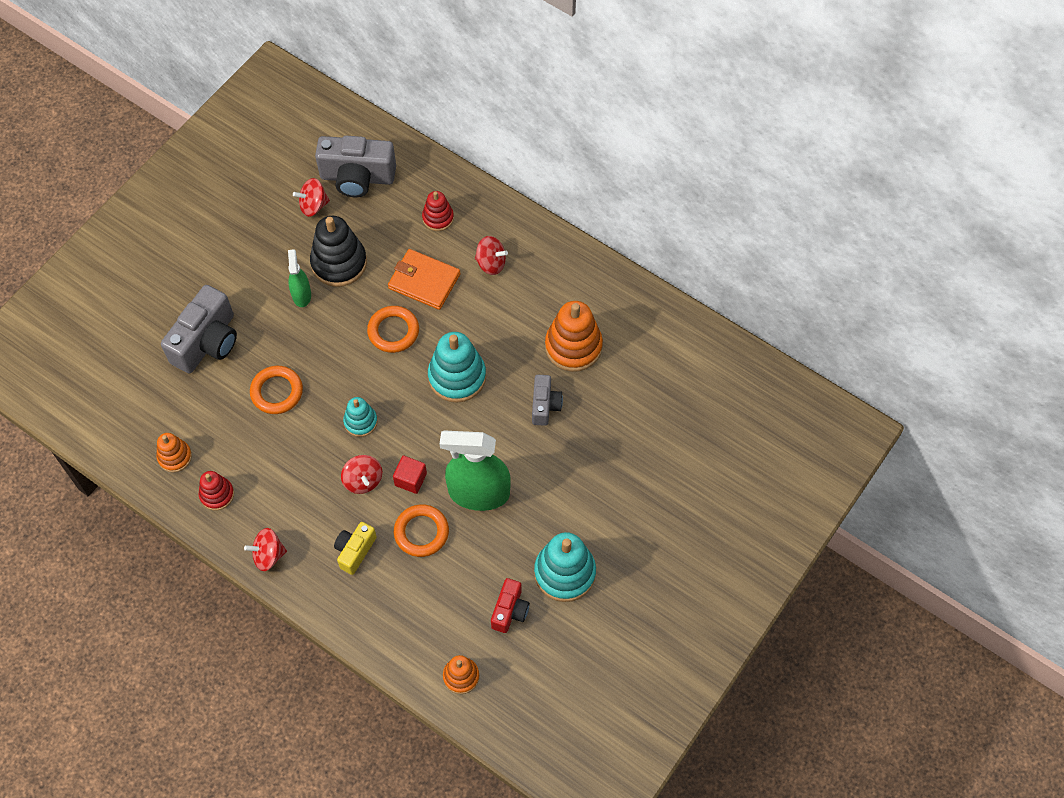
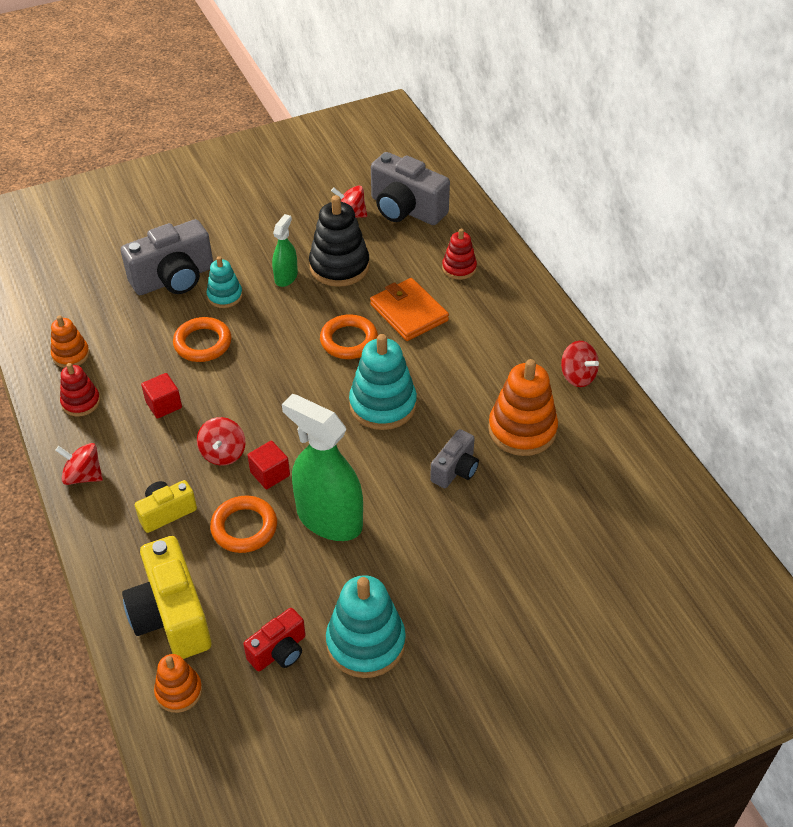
camera: 30 degrees right, 15 degrees down
turquoise stacking toy [343,397,378,437] -> turquoise stacking toy moved to [206,256,243,308]
red spinning top [475,236,508,275] -> red spinning top moved to [561,341,599,387]
none -> yellow camera [122,536,211,659]
none -> red cube [141,373,182,419]

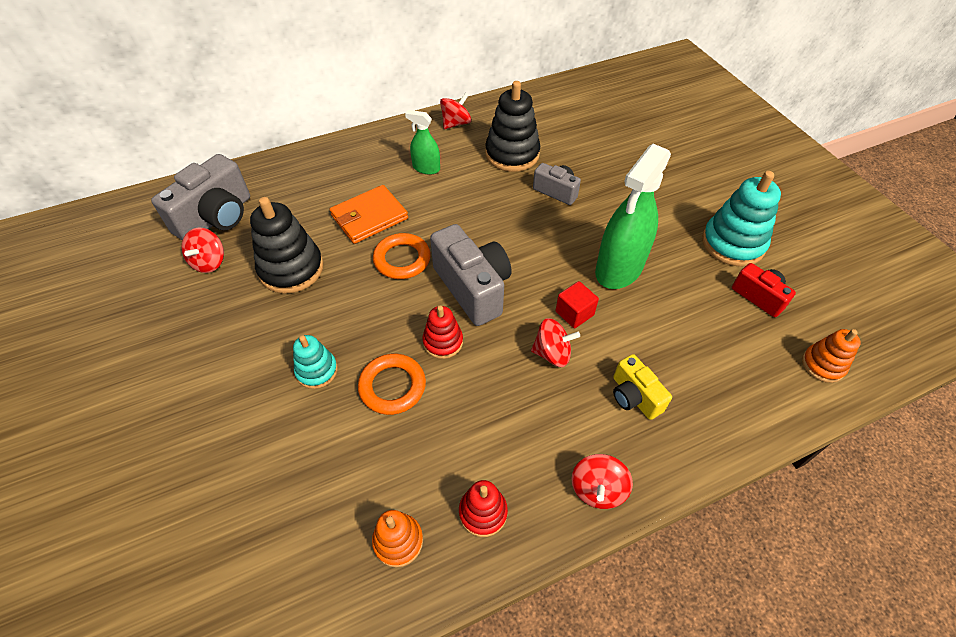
camera: 90 degrees left, 5 degrees up
grey camera [121,219,213,295] -> grey camera moved to [430,224,512,326]
yellow camera [122,536,211,659] -> none
red cube [141,373,182,419] -> none
orange ring [210,496,277,553] -> none
green spray bottle [272,214,298,287] -> green spray bottle moved to [405,110,440,175]
turquoise stacking toy [349,334,417,430] -> none
red stacking toy [442,228,477,280] -> red stacking toy moved to [422,305,463,359]
orange stacking toy [488,359,558,456] -> black stacking toy [485,81,540,172]

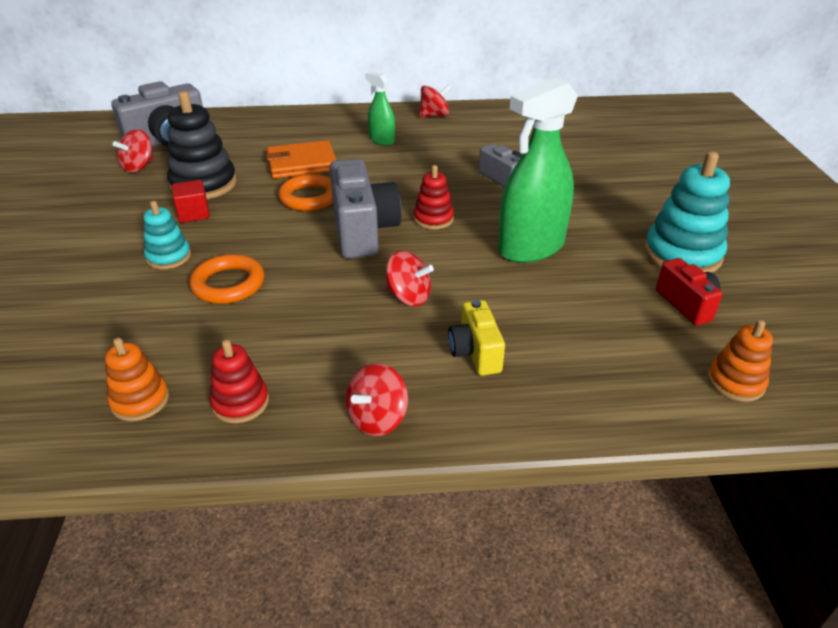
camera: 20 degrees right, 15 degrees down
red stacking toy [422,305,463,359] -> red stacking toy moved to [414,165,454,229]
black stacking toy [485,81,540,172] -> none
red cube [555,281,599,329] -> red cube moved to [172,180,210,223]

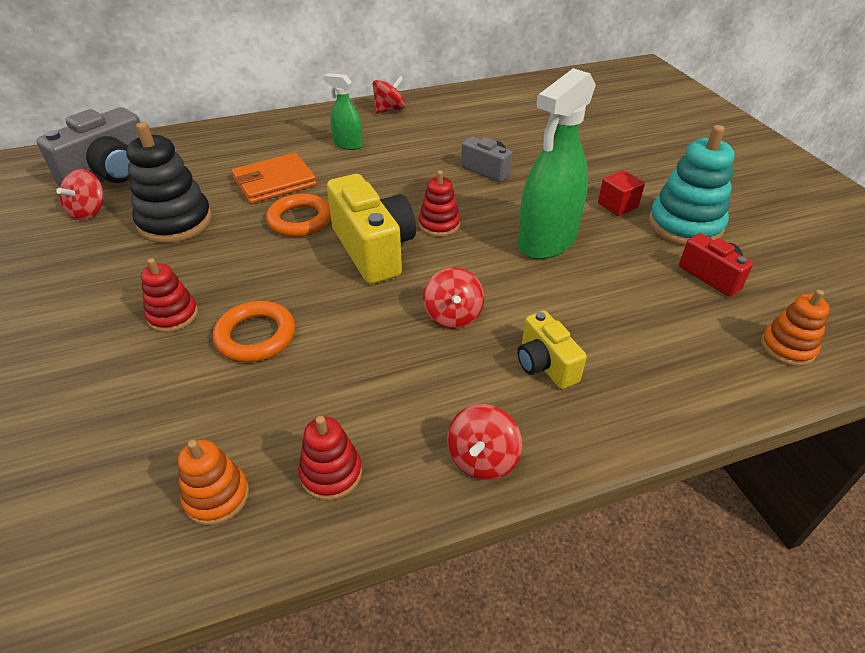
camera: 15 degrees left, 5 degrees up
turquoise stacking toy [143,201,191,269] -> red stacking toy [141,258,198,333]
red cube [172,180,210,223] -> red cube moved to [598,170,645,216]
grey camera [330,159,401,259] -> yellow camera [327,174,416,284]
red spinning top [386,251,434,306] -> red spinning top turned 75 degrees clockwise [423,267,484,329]

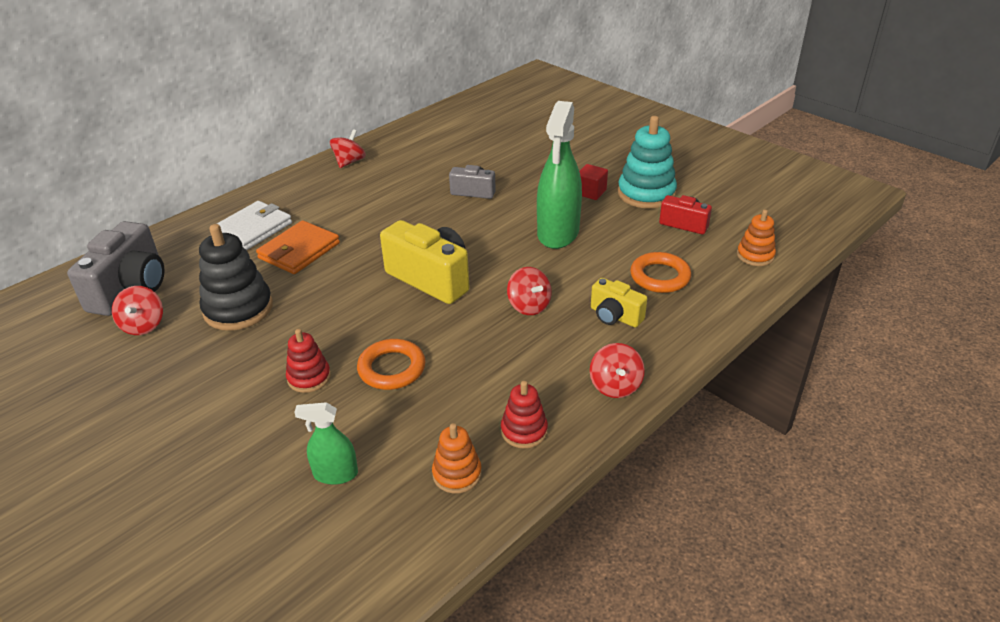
camera: 25 degrees left, 5 degrees down
orange ring [266,194,331,237] -> orange ring moved to [630,252,691,293]
green spray bottle [324,73,363,150] -> green spray bottle moved to [294,402,358,485]
red stacking toy [419,171,460,237] -> none
none -> white wallet [217,201,292,250]

